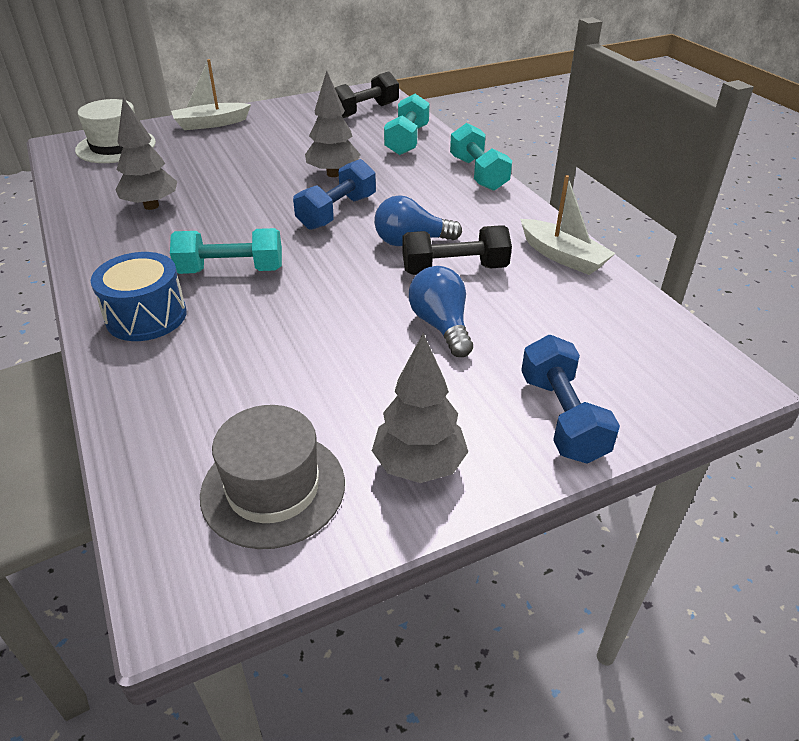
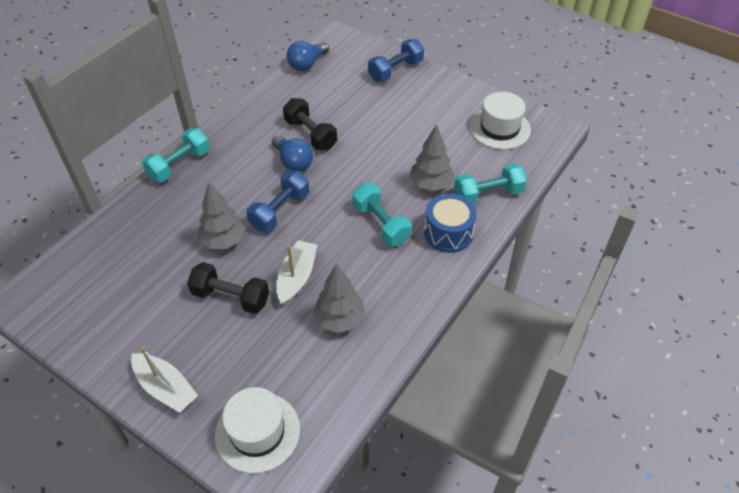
camera: 120 degrees left, 10 degrees up
grey hat [200,405,345,549] -> white hat [469,92,531,150]
blue dumbbell [293,159,376,230] -> blue dumbbell turned 60 degrees counterclockwise [246,171,309,232]
black dumbbell [335,71,399,118] -> black dumbbell moved to [187,262,269,314]
grey tree [372,333,468,483] -> grey tree moved to [410,124,454,191]
turquoise dumbbell [384,94,430,155] -> turquoise dumbbell moved to [454,163,527,204]
blue light bulb [409,266,473,357] -> blue light bulb moved to [287,41,329,71]
white boat [520,175,616,275] -> white boat moved to [276,240,317,305]

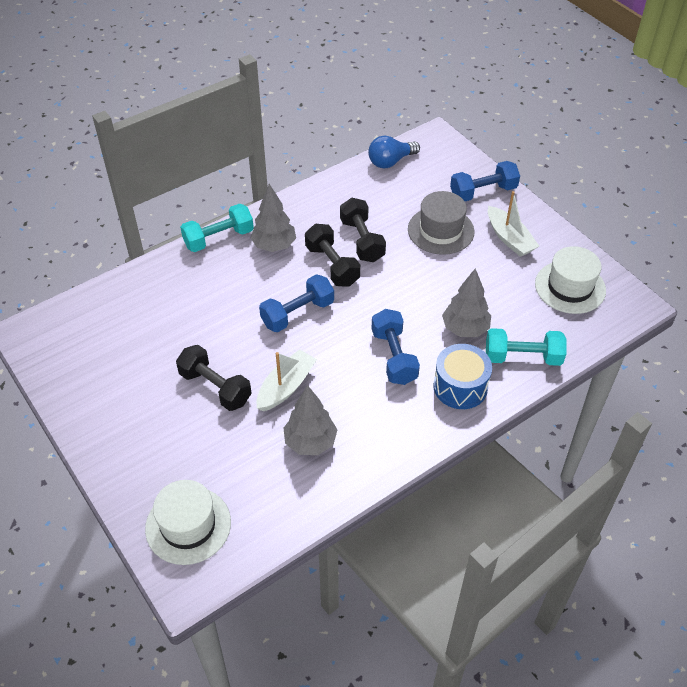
camera: 20 degrees right, 0 degrees up
white boat [131,347,198,413] -> white boat moved to [488,191,539,257]
grey tree [198,182,246,249] -> grey tree moved to [250,184,296,252]
blue light bulb [272,135,313,172] -> black dumbbell [305,224,360,287]
turquoise dumbbell [352,183,412,246] -> blue dumbbell [371,309,420,385]
none -> grey hat [408,191,474,255]

